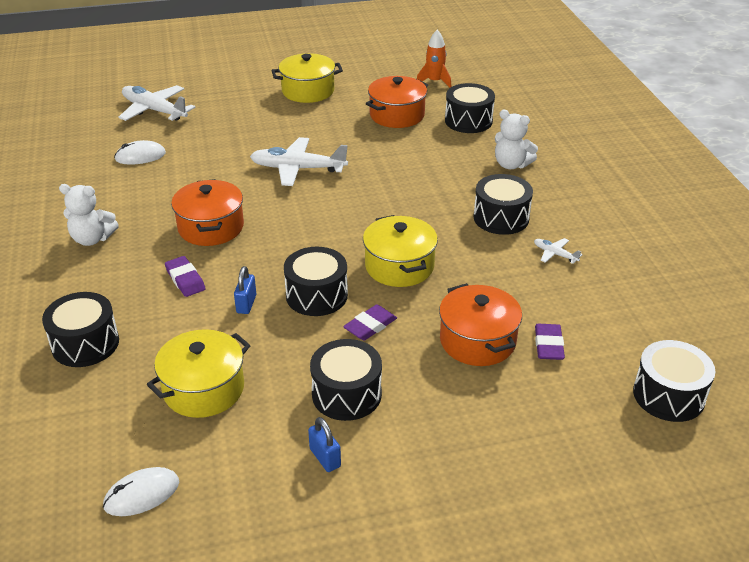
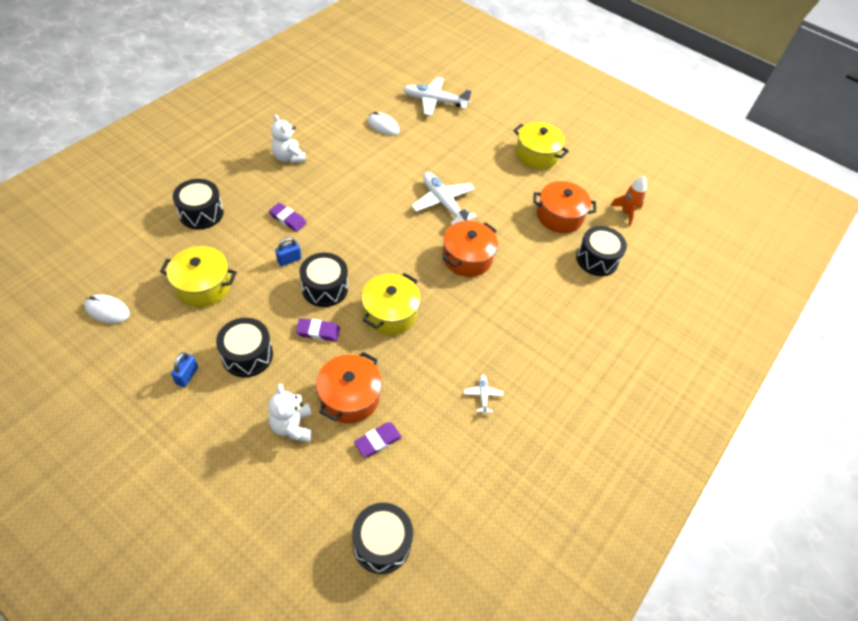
camera: 45 degrees right, 15 degrees up
white plane [118,85,196,121] -> white plane turned 75 degrees counterclockwise [403,77,472,116]
purple eraser [165,256,205,297] -> purple eraser turned 75 degrees counterclockwise [269,203,307,232]
orange pot [171,179,244,246] -> orange pot moved to [443,221,498,277]
black drum [473,174,533,235] -> none
white teddy bear [495,110,538,169] -> white teddy bear moved to [268,384,312,442]

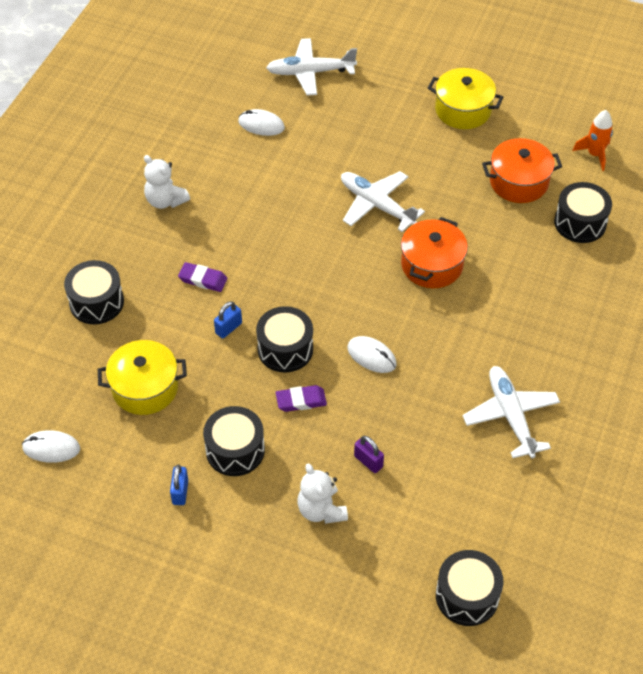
camera: 10 degrees left, 0 degrees up
orange pot [316,352,382,423] -> purple padlock [354,436,384,473]
purple eraser [354,422,402,457] -> none
yellow pot [361,273,421,335] -> white mouse [347,336,397,373]
white plane [464,374,503,414] -> white plane [463,366,560,458], size x2.16

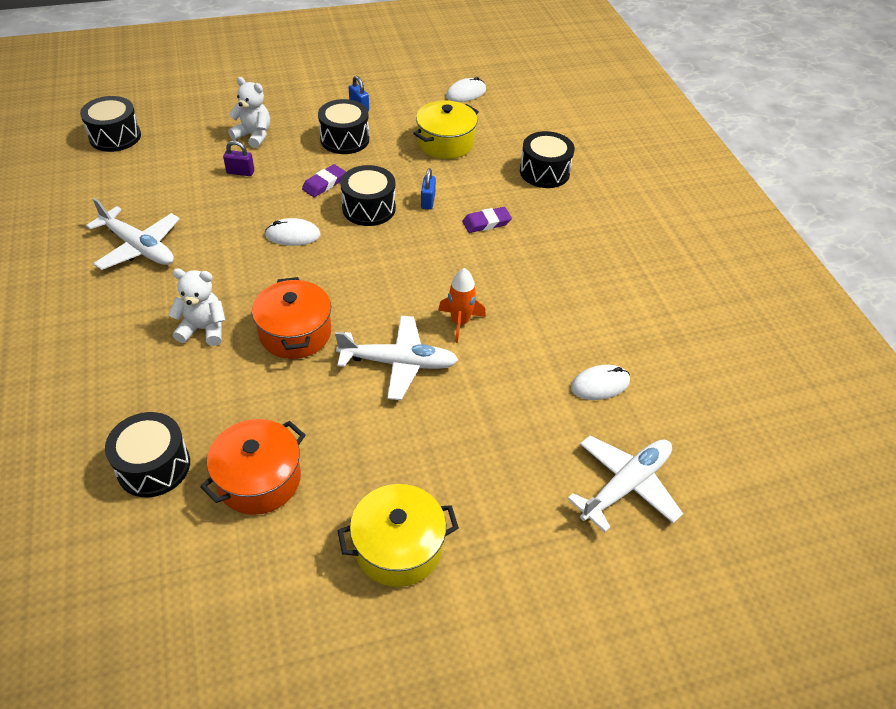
camera: 140 degrees right, 5 degrees down
white teddy bear [144,155,190,209] -> white teddy bear moved to [168,269,225,346]
orange rocket [573,110,613,171] -> orange rocket moved to [438,268,486,343]

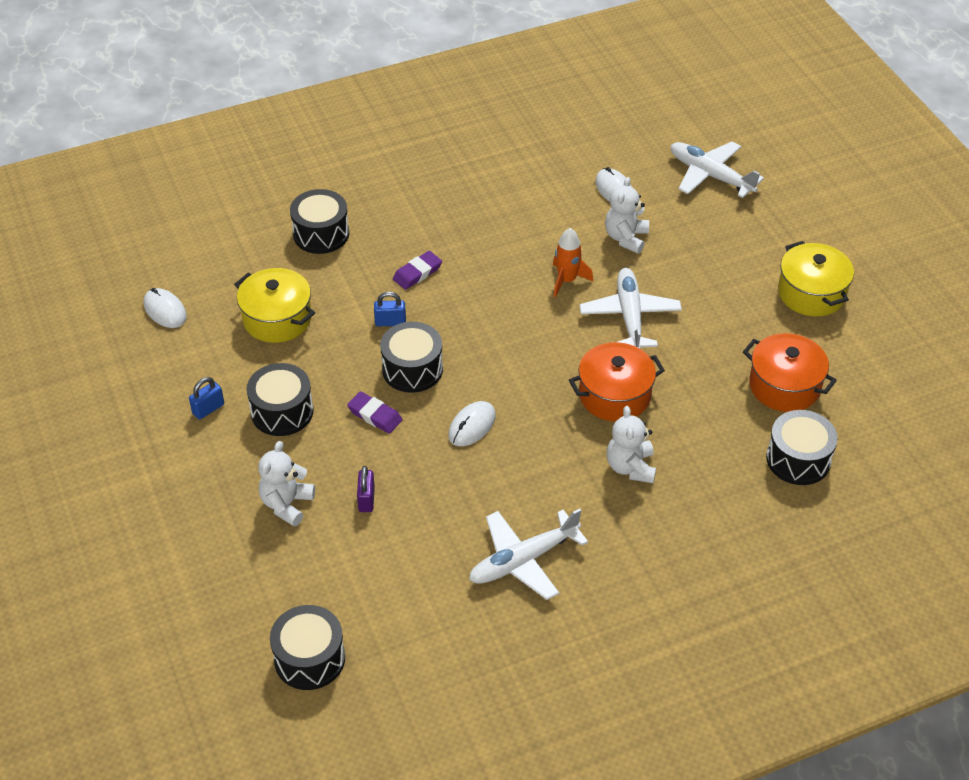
camera: 95 degrees left, 0 degrees up
white plane [86,198,180,270] -> white plane turned 150 degrees counterclockwise [469,509,588,600]
white mouse [265,218,321,246] -> white mouse turned 45 degrees clockwise [448,401,496,446]
purple eraser [462,207,512,233] -> purple eraser turned 75 degrees clockwise [393,251,442,290]
none -> white teddy bear [605,177,649,254]

